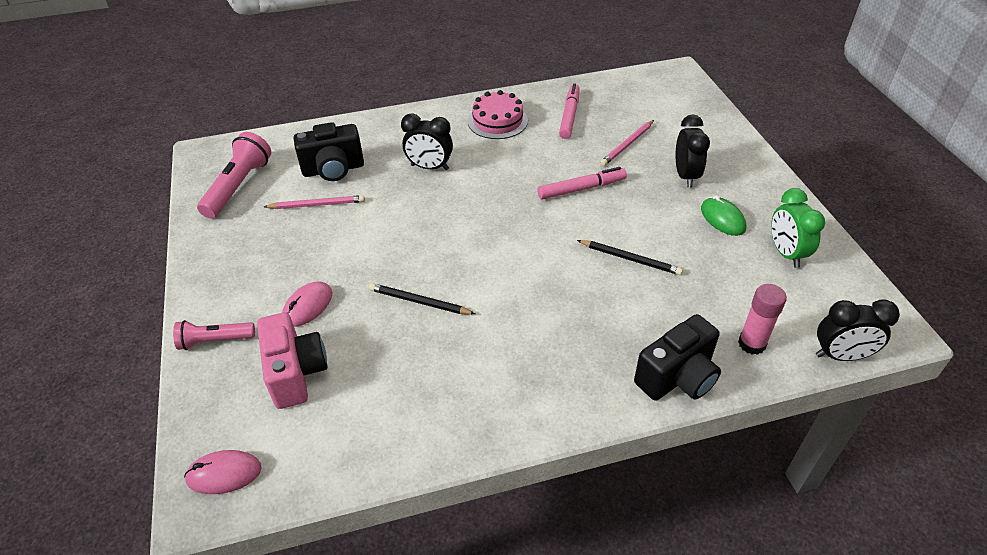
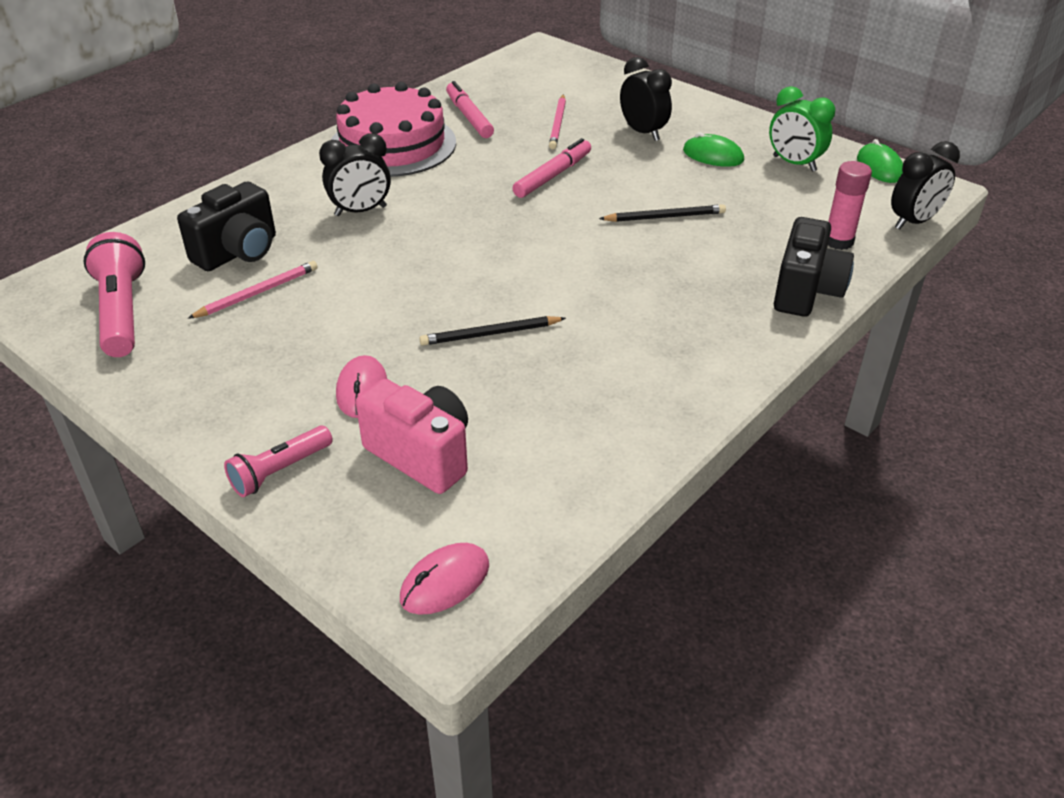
camera: 35 degrees left, 5 degrees down
pink cake [468,90,528,139] -> pink cake [331,82,456,177], size x1.60
none -> green mouse [857,139,903,183]

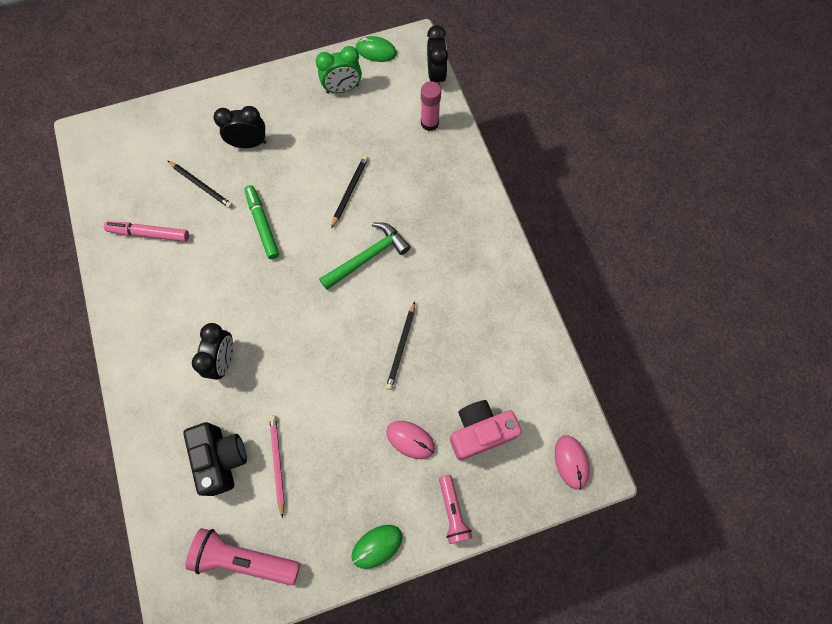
camera: 60 degrees left, 30 degrees up
pink cake [331,82,456,177] -> none
pink marker [513,138,591,198] -> green marker [244,185,279,259]
pink pencil [549,94,566,150] -> black pencil [168,161,233,208]
green mouse [683,132,744,167] -> green mouse moved to [352,525,402,569]
black camera [774,217,854,317] -> none
none -> green hammer [319,222,410,290]

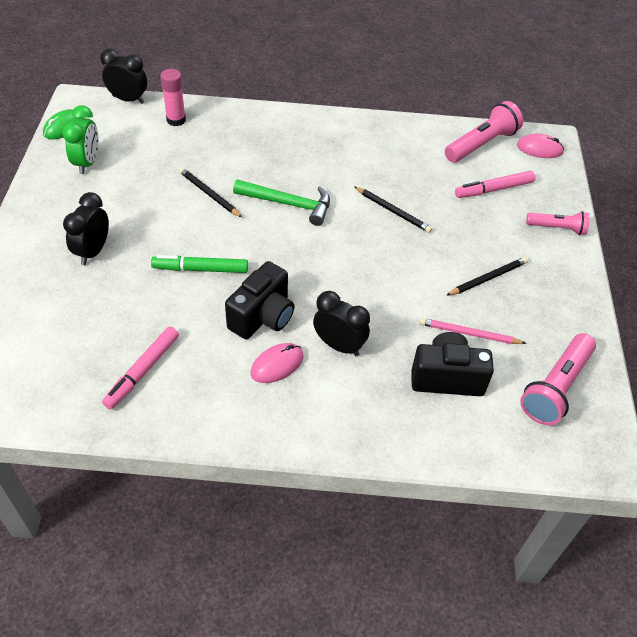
camera: 70 degrees left, 20 degrees down
black pencil [168,161,233,208] -> black pencil moved to [446,257,528,296]
green hammer [319,222,410,290] -> green hammer turned 120 degrees clockwise [233,179,330,226]
green mouse [352,525,402,569] -> none
pink mouse [386,421,435,459] -> pink mouse moved to [251,343,303,383]
pink camera [450,400,522,460] -> pink marker [455,171,535,198]
none -> black camera [225,261,295,339]
none -> pink flashlight [445,101,523,163]

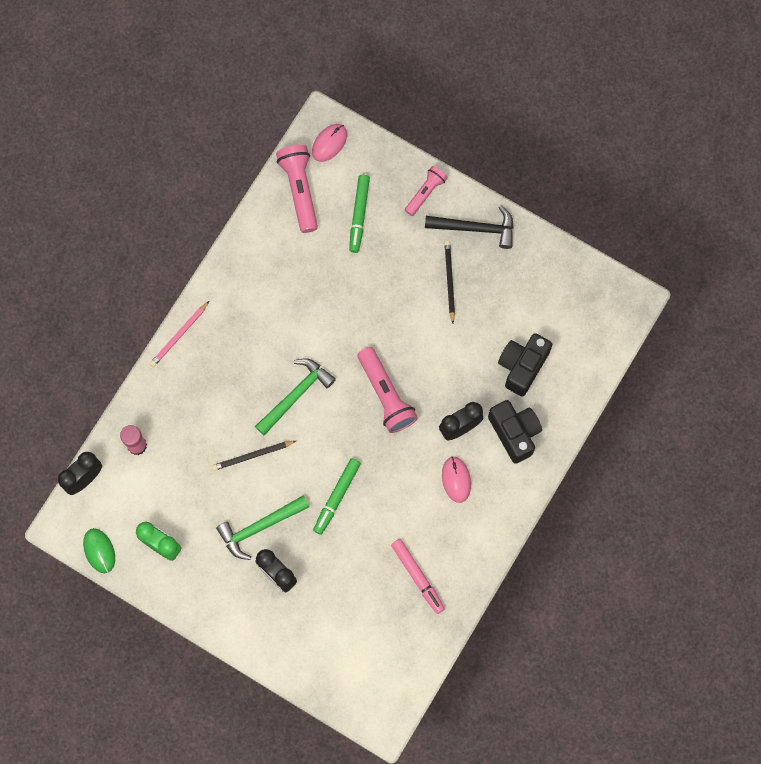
camera: 60 degrees left, 25 degrees up
black camera [225,261,295,339] -> black camera moved to [488,400,542,464]
black pencil [354,186,432,233] -> none
pink pencil [419,318,527,344] -> pink pencil moved to [150,301,209,367]
pink marker [455,171,535,198] -> green marker [349,175,370,253]
pink flashlight [520,333,596,425] -> pink flashlight moved to [358,347,418,433]
none -> green hammer [216,496,309,560]
none -> black hammer [425,205,514,249]

